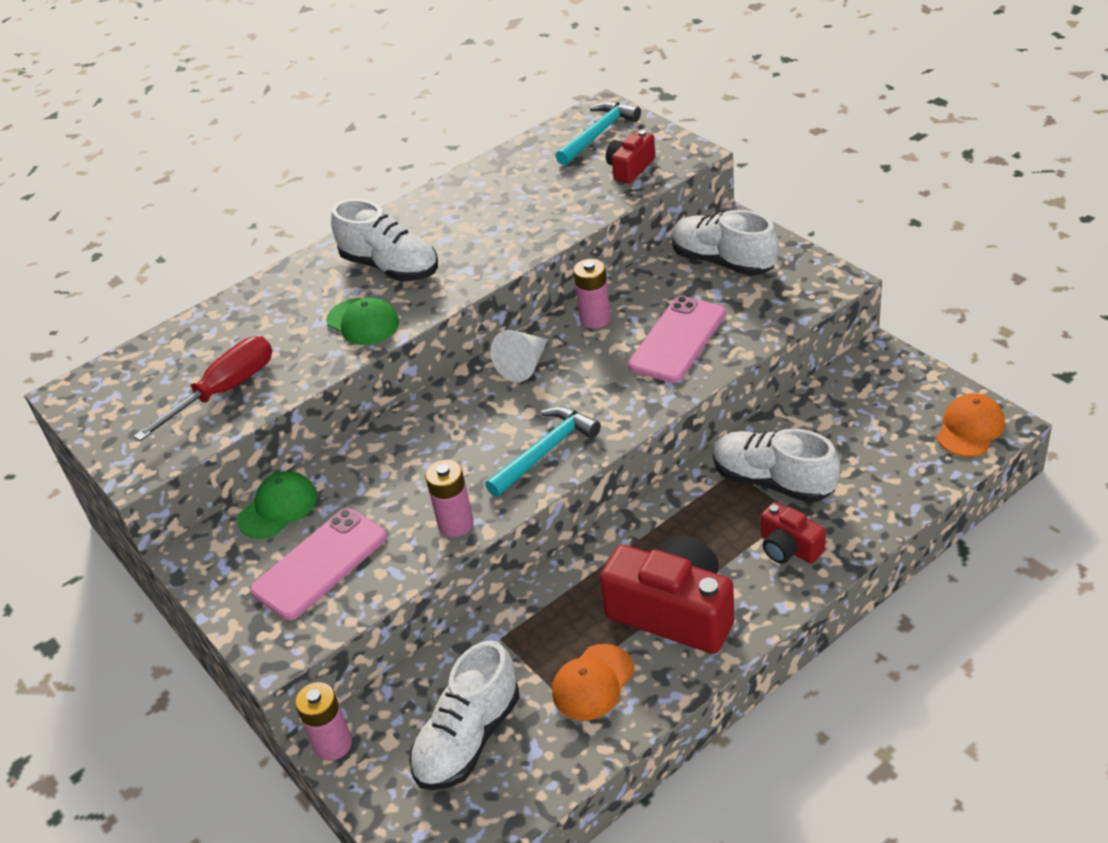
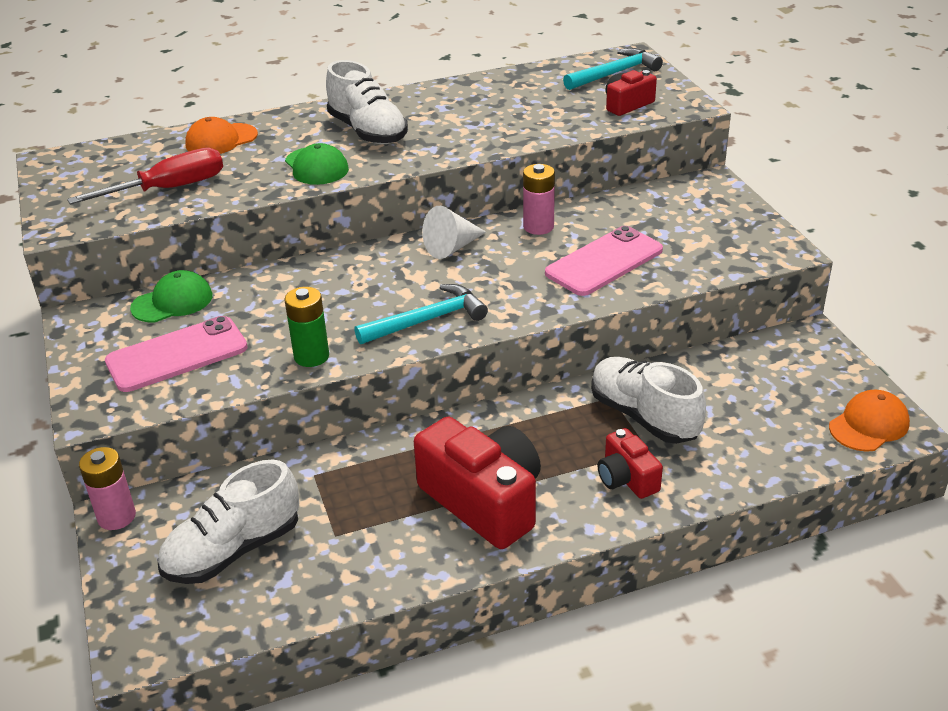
camera: 15 degrees right, 5 degrees down
pink battery [425,460,474,537] -> green battery [284,287,329,367]
orange cap [552,644,634,720] -> orange cap moved to [185,117,258,154]
white shoe [671,210,779,276] -> none

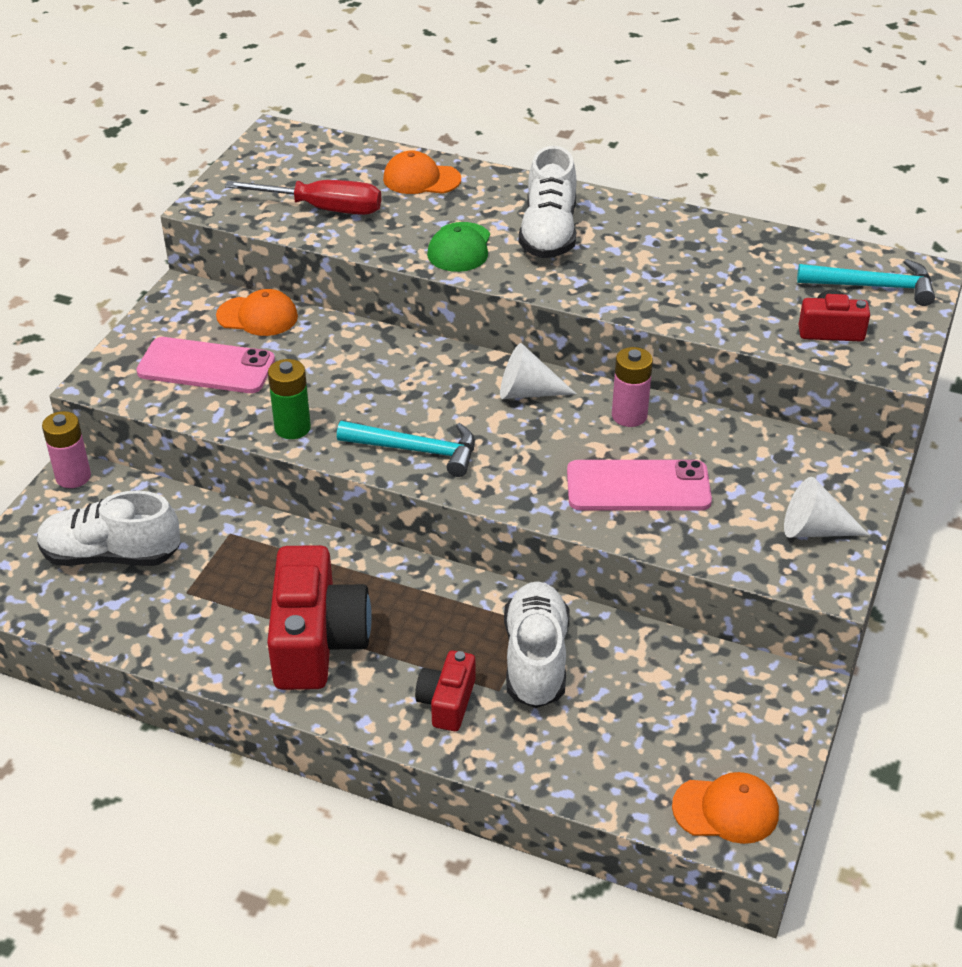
camera: 40 degrees right, 5 degrees up
green cap [130,270,213,322] -> orange cap [216,289,298,336]
none -> white cone [784,477,869,538]

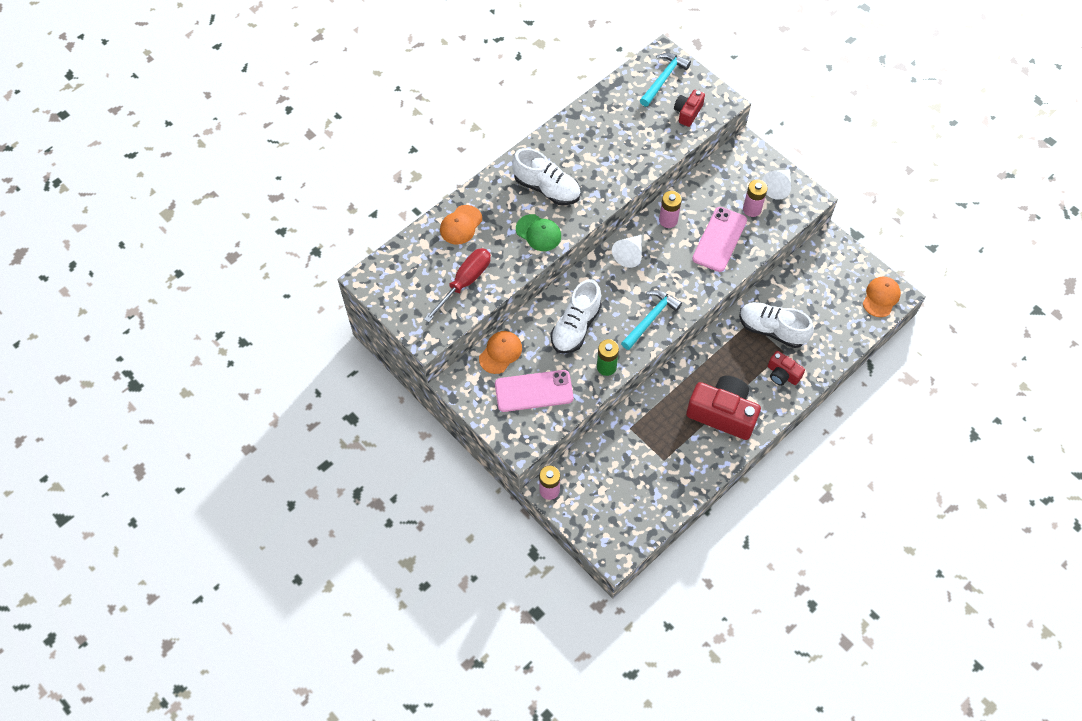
camera: 65 degrees left, 20 degrees up
white shoe [37,491,180,566] -> white shoe moved to [551,279,602,354]
pink phone [136,337,275,393] -> pink phone turned 45 degrees clockwise [495,370,573,412]
none -> pink battery [743,179,768,217]

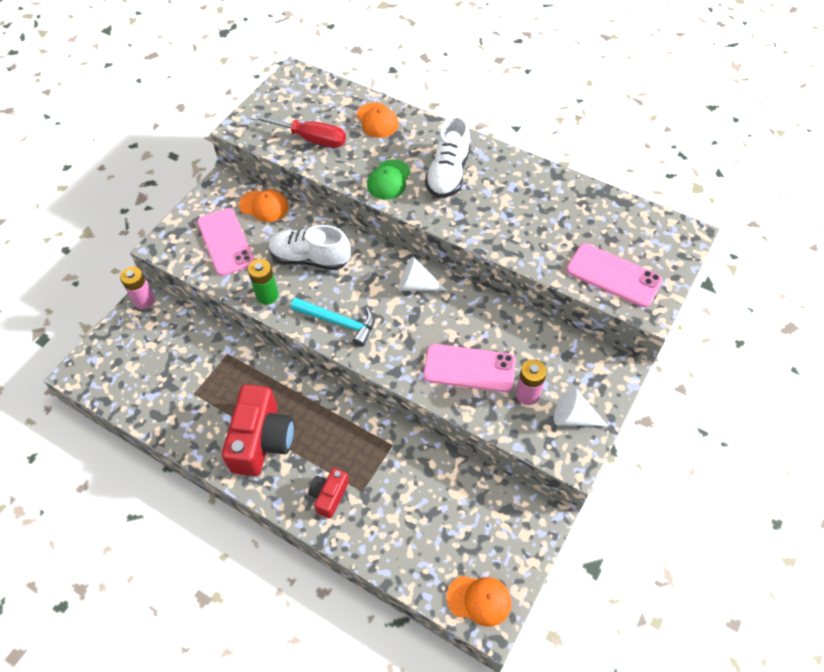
camera: 75 degrees right, 5 degrees down
orange cap [440,205,482,245] -> orange cap turned 135 degrees counterclockwise [356,102,399,138]
turquoise hammer [640,53,691,107] -> none
pink battery [659,191,682,228] -> none
red camera [674,90,705,127] -> pink phone [567,244,663,307]
white shoe [739,302,814,348] -> none

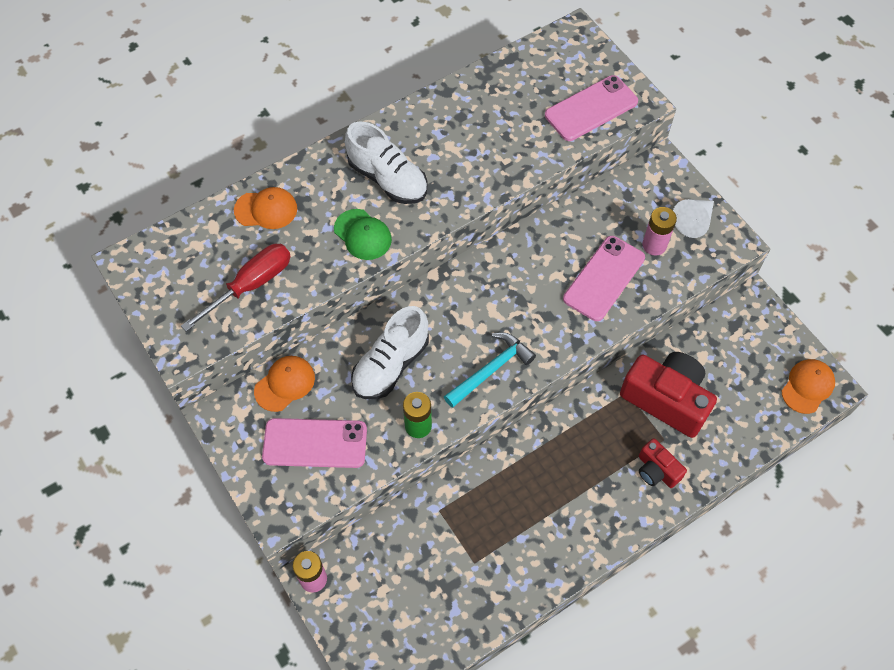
camera: 65 degrees left, 5 degrees up
red camera [222,384,294,476] -> red camera moved to [620,352,717,438]
white cone [399,256,447,291] -> none

